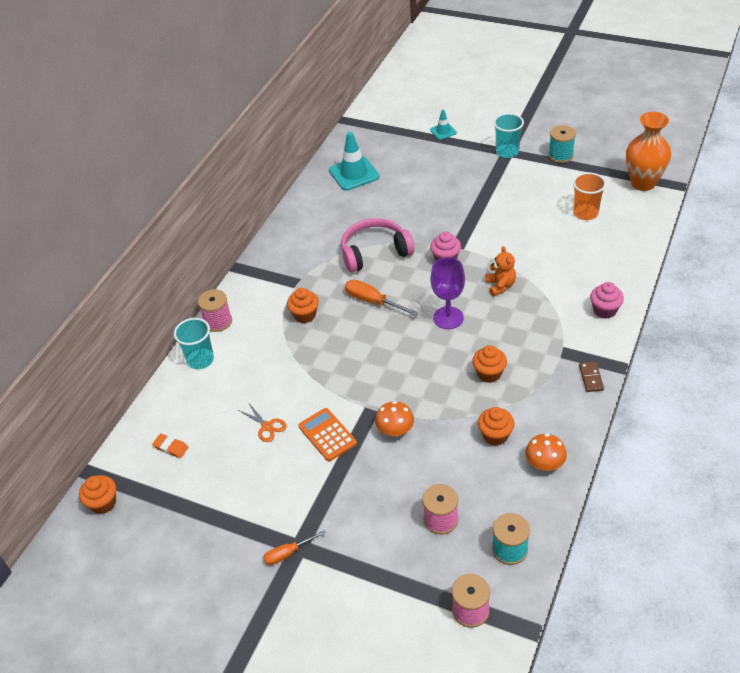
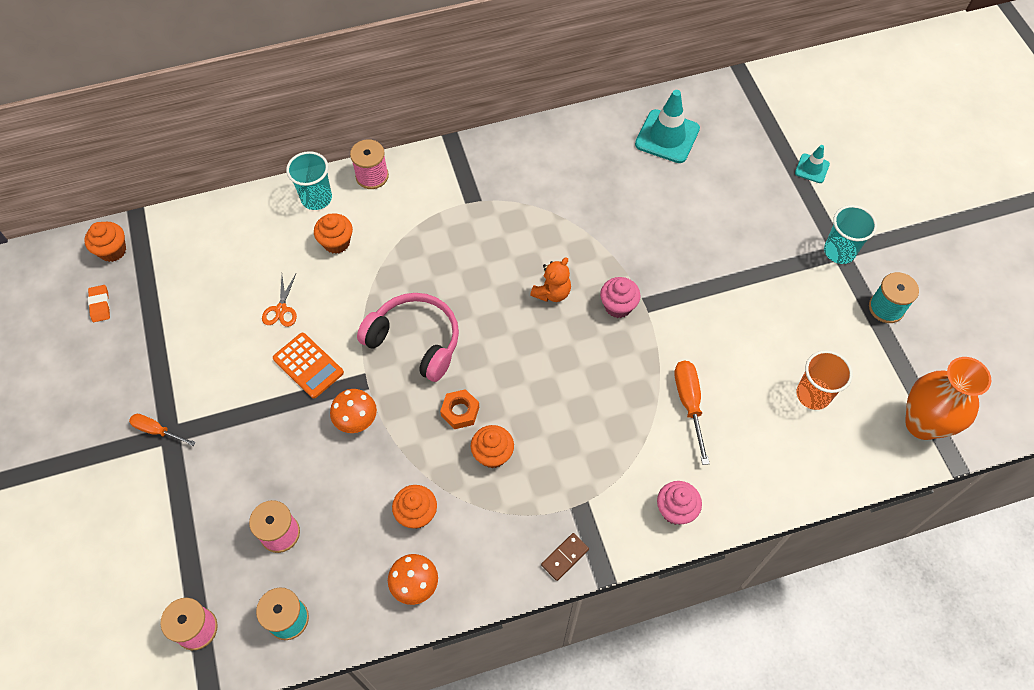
camera: 45 degrees right, 15 degrees up
orange eraser [152,433,188,458] -> orange eraser moved to [88,285,110,322]
orange cupcake [287,288,319,323] -> orange cupcake moved to [314,213,353,254]
orange calculator [298,408,357,461] -> orange calculator turned 120 degrees clockwise [273,333,344,398]
pink headphones [341,218,414,273] -> pink headphones moved to [357,293,459,382]
orange screwdriver [345,280,418,316] -> orange screwdriver moved to [675,361,710,465]
purple goblet [431,257,465,329] -> none
orange teddy bear [486,246,516,296] -> orange teddy bear moved to [530,257,571,302]
none -> orange nut [440,389,479,429]

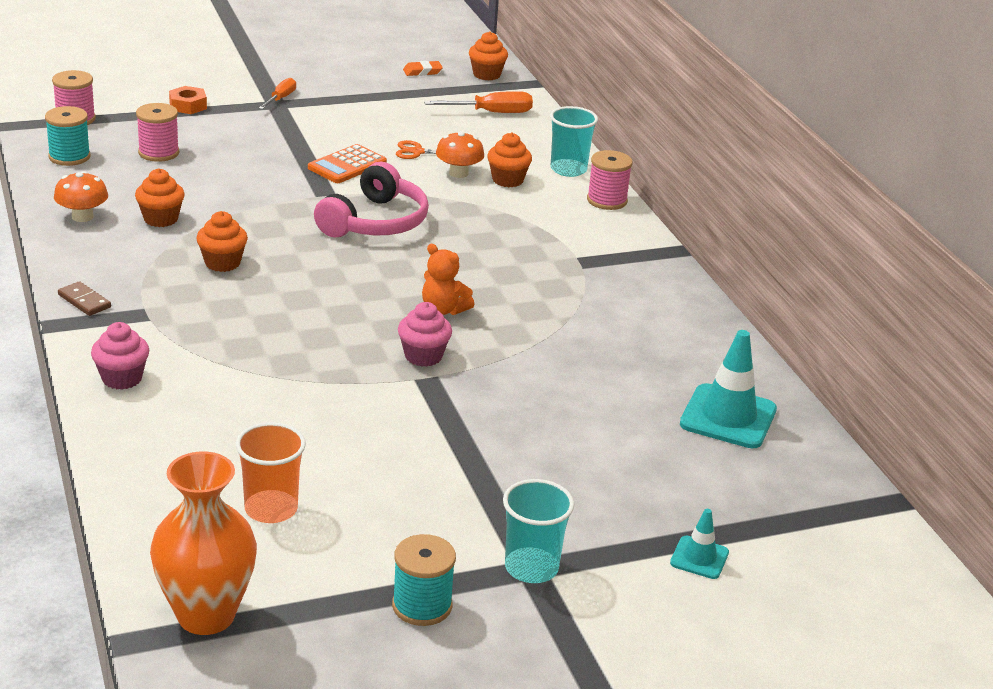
camera: 85 degrees right, 30 degrees down
orange mushroom [330,389,377,433] -> orange mushroom moved to [436,131,484,178]
orange nut [440,389,479,429] -> orange nut moved to [169,86,207,114]
orange screwdriver [675,361,710,465] -> orange screwdriver moved to [424,91,533,113]

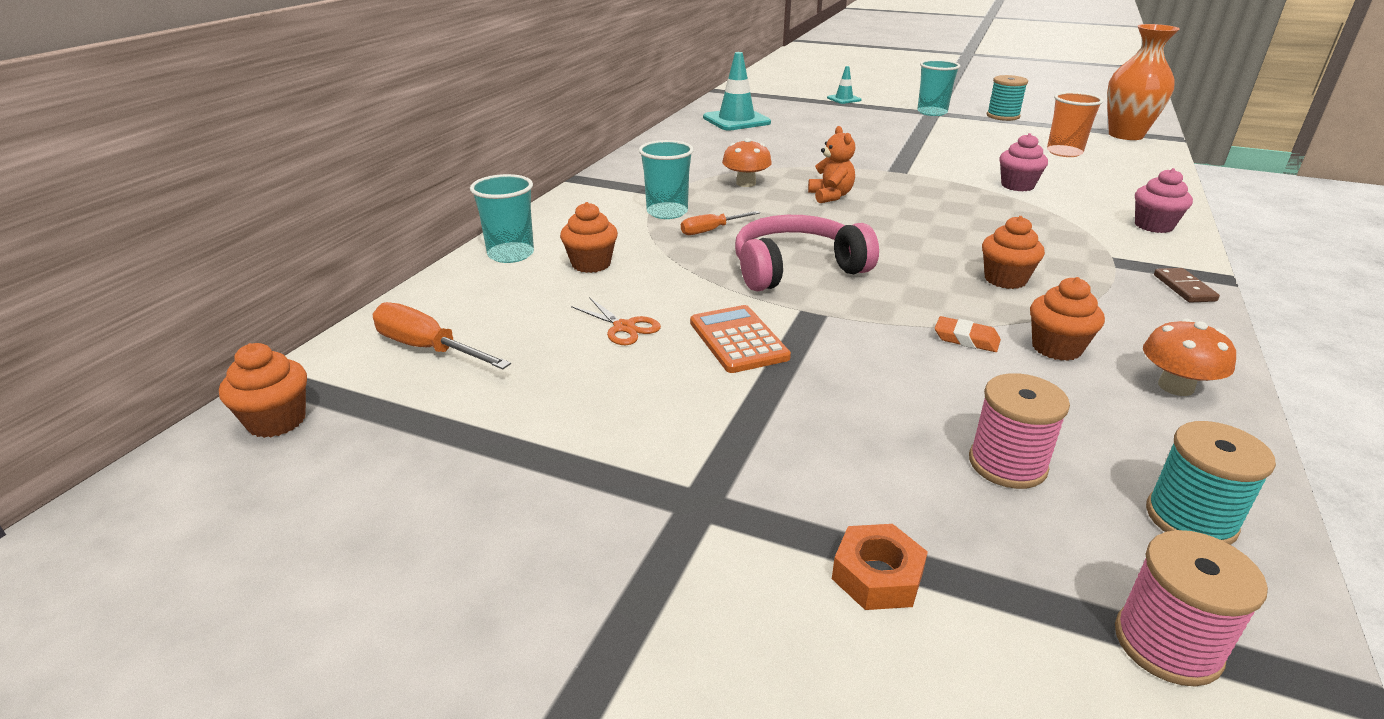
camera: 135 degrees left, 0 degrees up
orange screwdriver [259,78,296,109] -> orange screwdriver moved to [681,211,760,235]
orange calculator [308,144,387,183] -> orange calculator turned 105 degrees counterclockwise [690,305,791,373]
pink cupcake [398,302,452,367] -> pink cupcake moved to [999,133,1048,191]
orange eraser [403,61,443,76] -> orange eraser moved to [935,316,1001,352]
orange mushroom [436,131,484,178] -> orange mushroom moved to [722,138,772,187]
pink spool [587,150,633,210] -> none
none -> turquoise cup [639,140,694,219]

